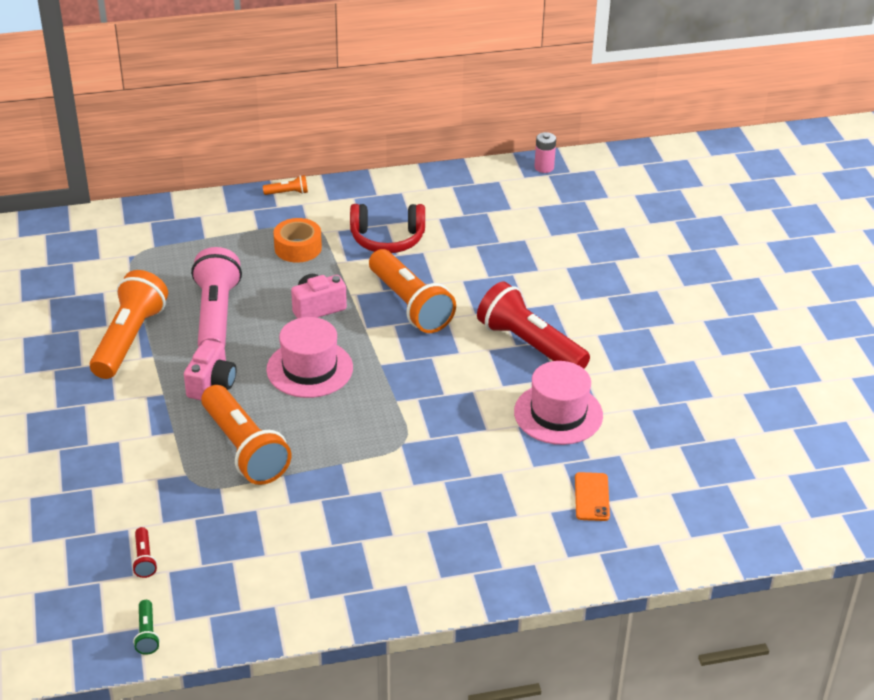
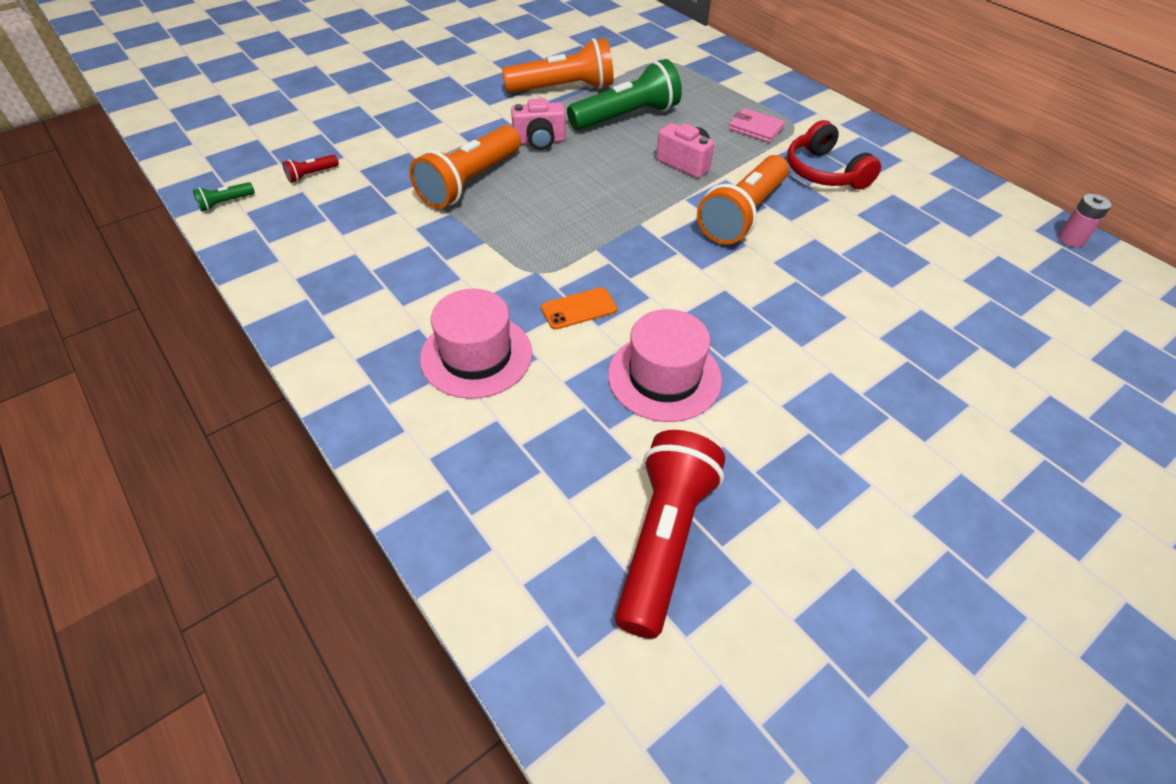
camera: 65 degrees right, 10 degrees up
pink flashlight [191,247,242,347] -> green flashlight [567,59,682,131]
orange flashlight [263,175,308,195] -> none
pink hat [266,317,353,398] -> pink hat moved to [420,289,532,399]
orange tape [273,218,322,263] -> pink wallet [729,108,785,143]
red flashlight [477,281,590,369] -> red flashlight moved to [615,430,725,639]
orange phone [575,472,610,521] -> orange phone moved to [541,287,617,330]

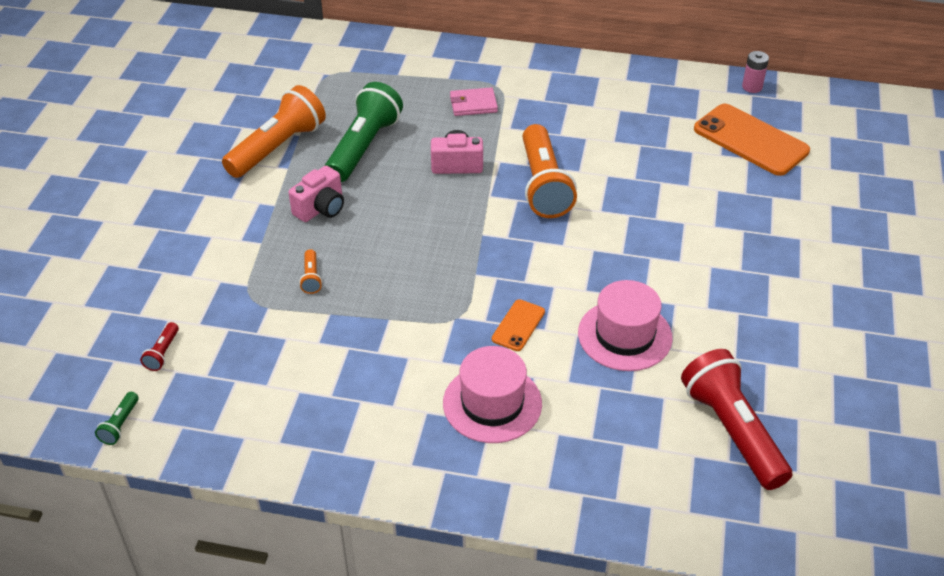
camera: 40 degrees left, 5 degrees down
orange flashlight [410,125,521,209] -> orange flashlight [299,249,322,294], size x0.41
red headphones [787,120,881,190] -> none
none -> orange phone [694,104,810,176]

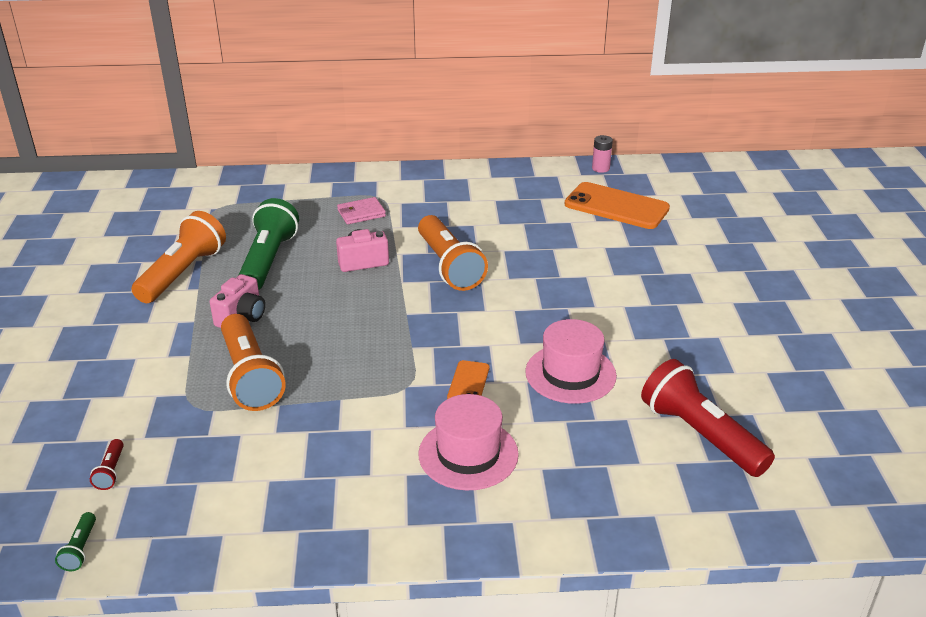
camera: 15 degrees left, 10 degrees down
orange flashlight [299,249,322,294] -> orange flashlight [221,314,286,411], size x2.42

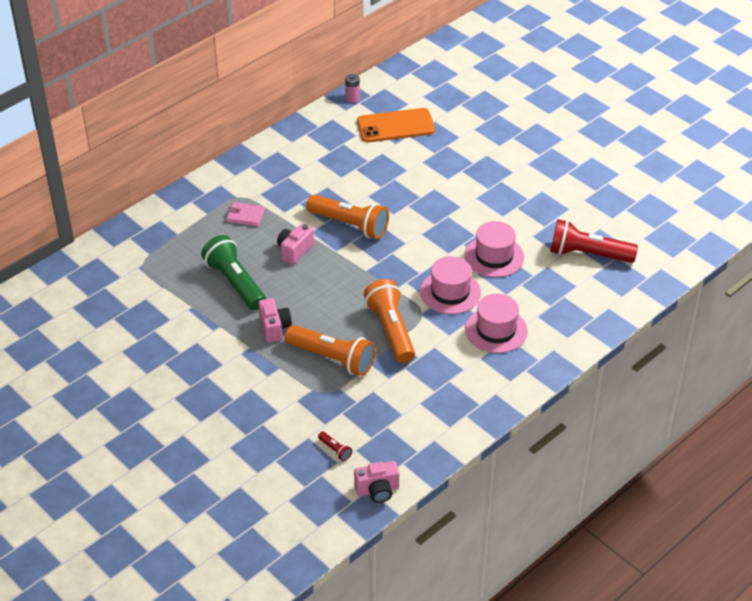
camera: 40 degrees left, 10 degrees up
green flashlight [55,512,96,571] -> pink camera [354,461,399,503]
orange flashlight [131,211,226,303] -> orange flashlight moved to [364,279,415,363]
pink wallet [337,197,386,224] -> pink wallet turned 75 degrees clockwise [226,202,265,227]
orange phone [447,360,489,399] -> pink hat [420,256,481,314]

